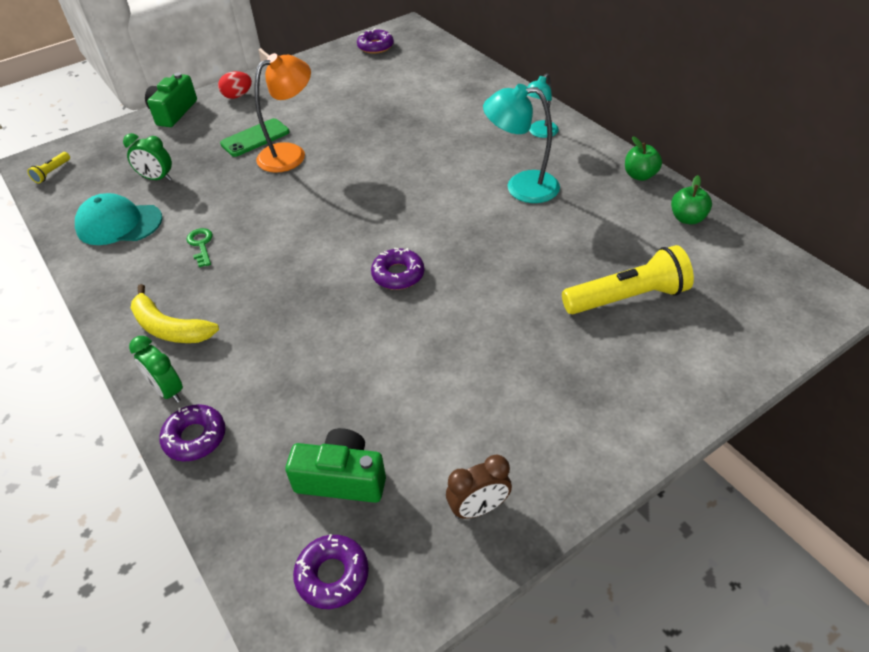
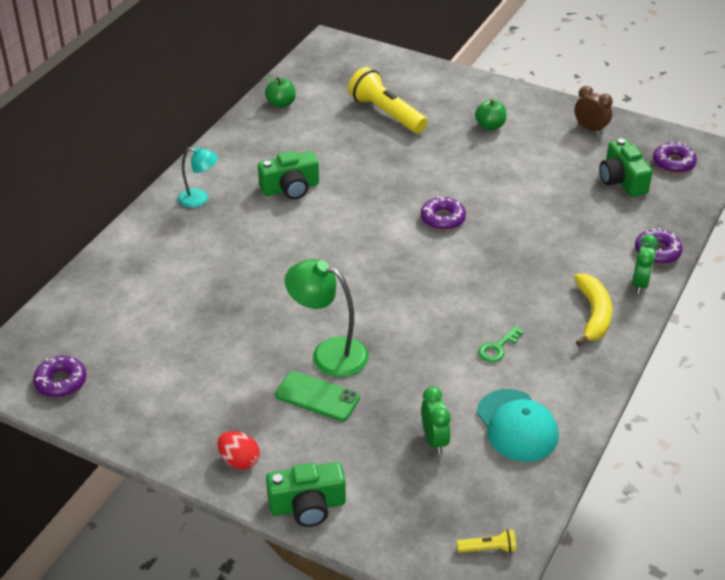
camera: 120 degrees left, 5 degrees down
orange lamp [254,53,311,173] -> green lamp [285,259,369,377]
turquoise lamp [483,84,560,203] -> green camera [258,151,319,199]
green apple [625,136,662,181] -> green apple moved to [475,99,506,130]

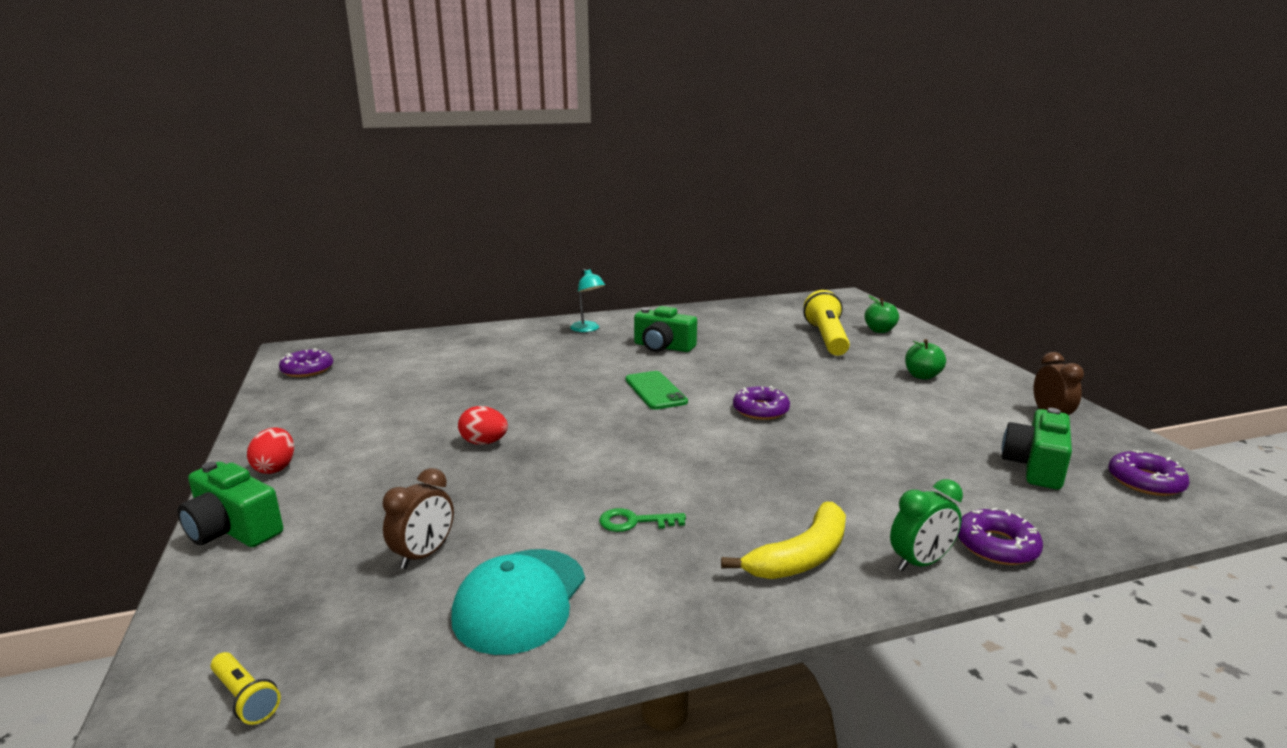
camera: 45 degrees right, 20 degrees down
green apple [265,77,296,108] -> green apple moved to [864,295,899,333]
green phone [275,371,360,421] -> green phone moved to [625,371,688,410]
green lamp [285,259,369,377] -> red egg [458,406,508,445]
green clock [421,387,451,454] -> brown clock [383,468,454,569]

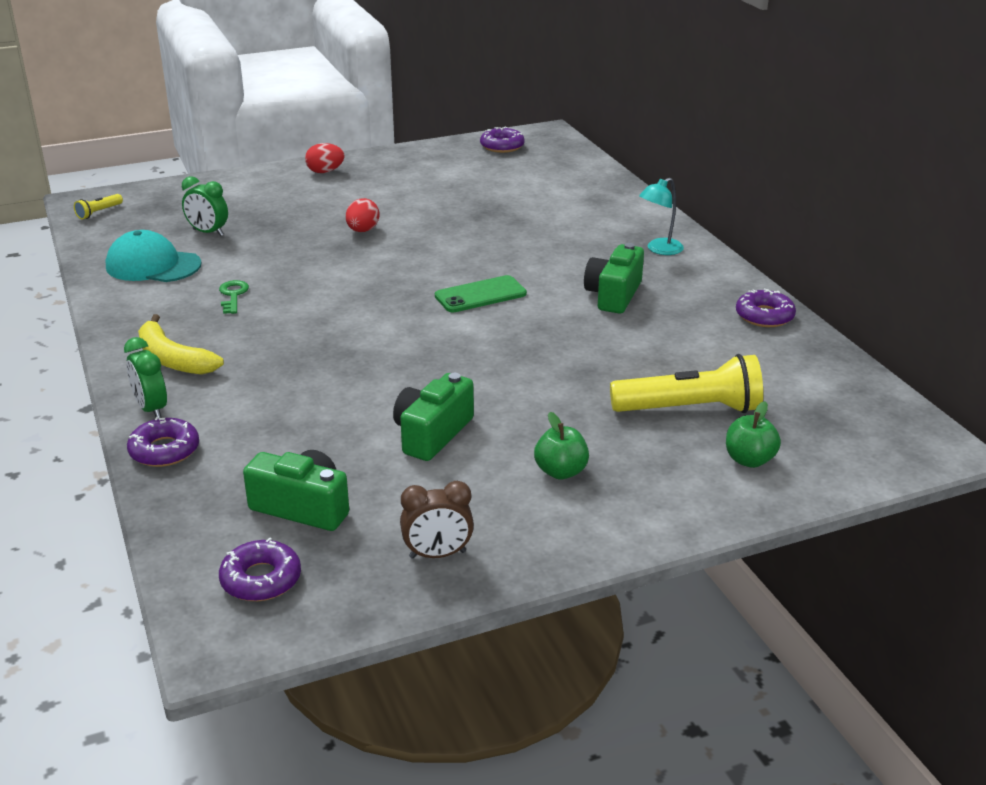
camera: 85 degrees right, 10 degrees up
green camera [178,462,283,547] -> green camera moved to [393,373,474,461]
brown clock [383,468,454,569] -> green clock [182,176,228,236]
purple donut [733,386,790,420] -> purple donut moved to [736,289,796,327]

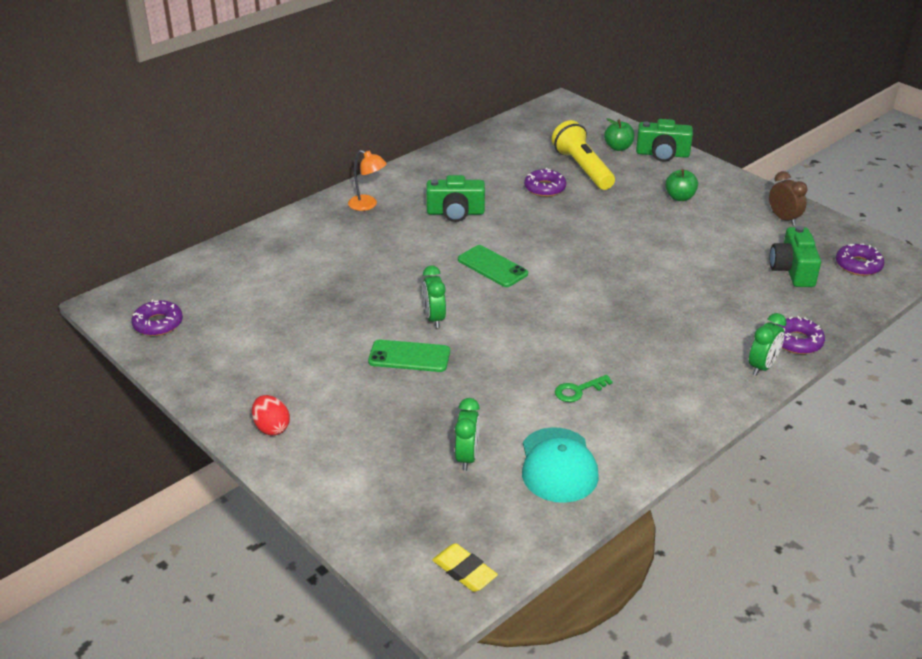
camera: 110 degrees left, 5 degrees up
yellow flashlight [74,194,123,219] -> yellow eraser [432,543,498,592]
yellow banana [138,314,224,375] -> none
red egg [346,198,380,232] -> green phone [368,340,450,372]
green camera [393,373,474,461] -> green camera moved to [636,119,693,162]
turquoise lamp [639,178,684,255] -> orange lamp [348,150,387,211]
purple donut [736,289,796,327] -> purple donut moved to [524,168,566,197]
none -> green clock [423,265,446,328]

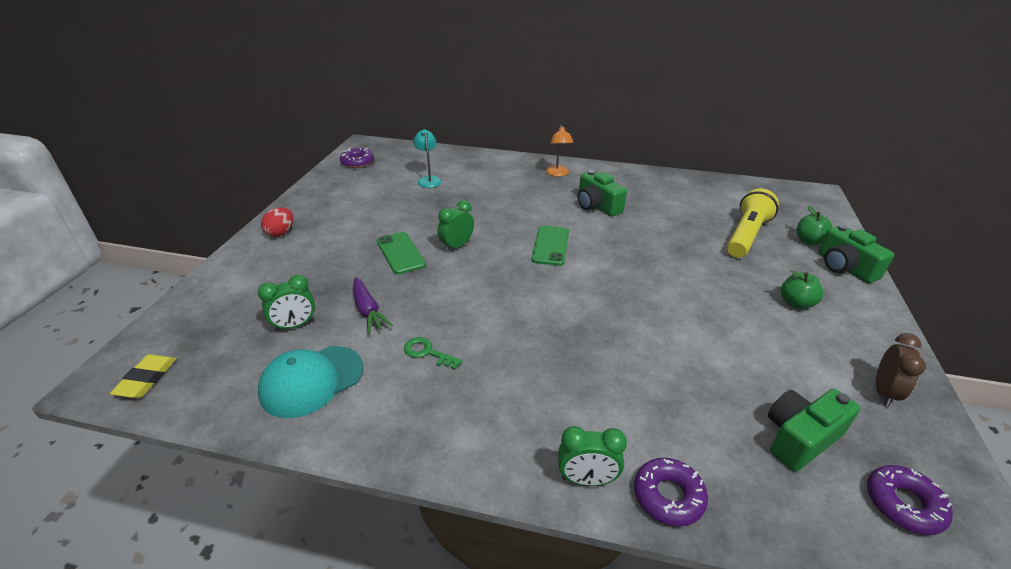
camera: 55 degrees right, 0 degrees up
purple donut [524,168,566,197] -> none
none -> purple carrot [353,277,393,334]
none -> turquoise lamp [413,129,442,188]

